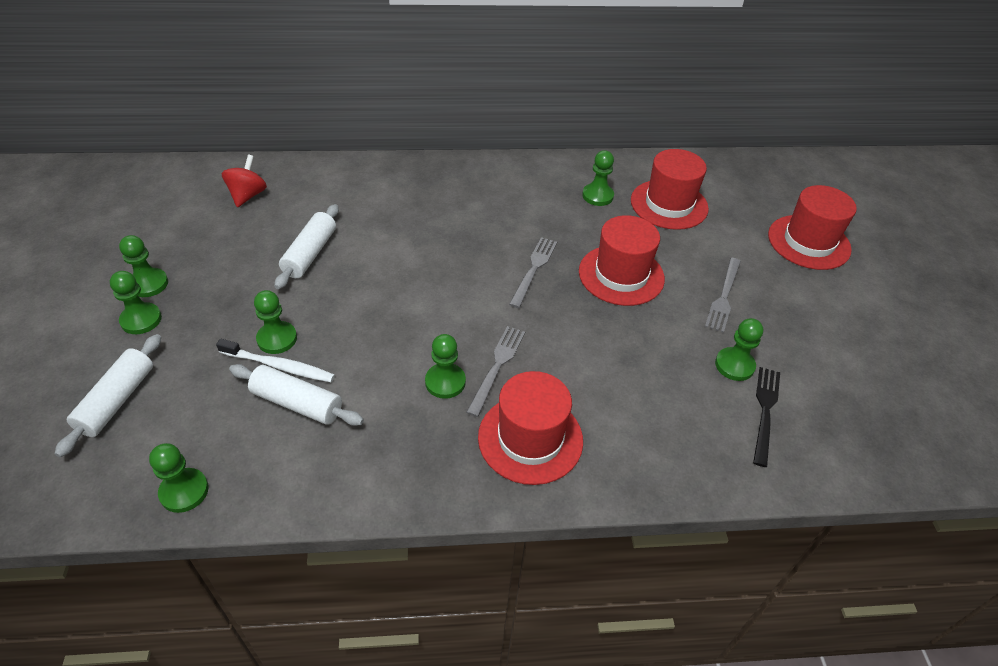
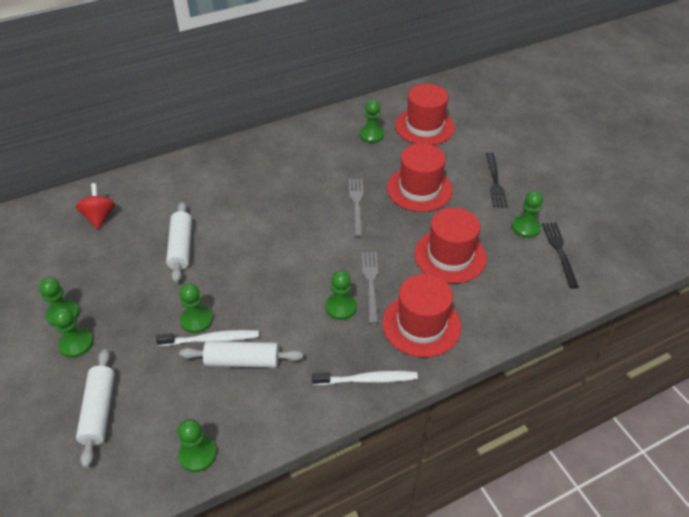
camera: 20 degrees left, 0 degrees up
grey fork [705,258,741,333] -> black fork [486,152,508,208]
red hat [768,185,857,270] -> red hat moved to [414,208,487,283]
none -> white toothbrush [312,371,418,385]

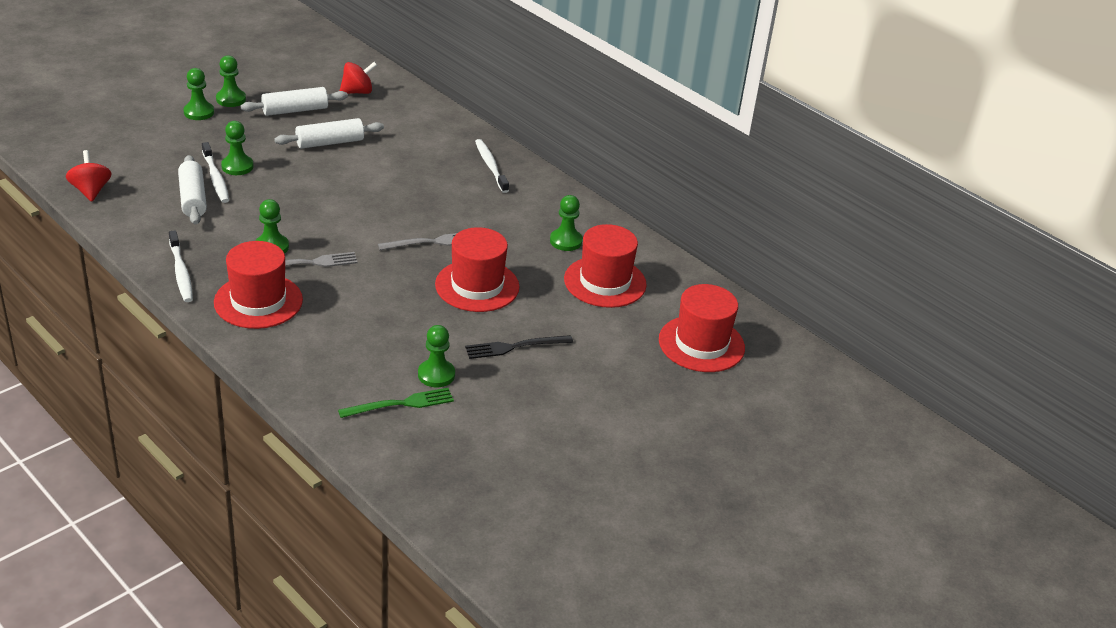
camera: 70 degrees right, 10 degrees down
white rolling pin [76,349,115,468] -> white rolling pin moved to [241,87,348,116]
green pawn [178,419,217,472] -> red spinning top [66,150,112,202]
red hat [414,208,487,283] -> red hat moved to [659,284,745,372]
black fork [542,222,579,289] -> green fork [338,388,454,418]
none -> white toothbrush [475,139,509,193]

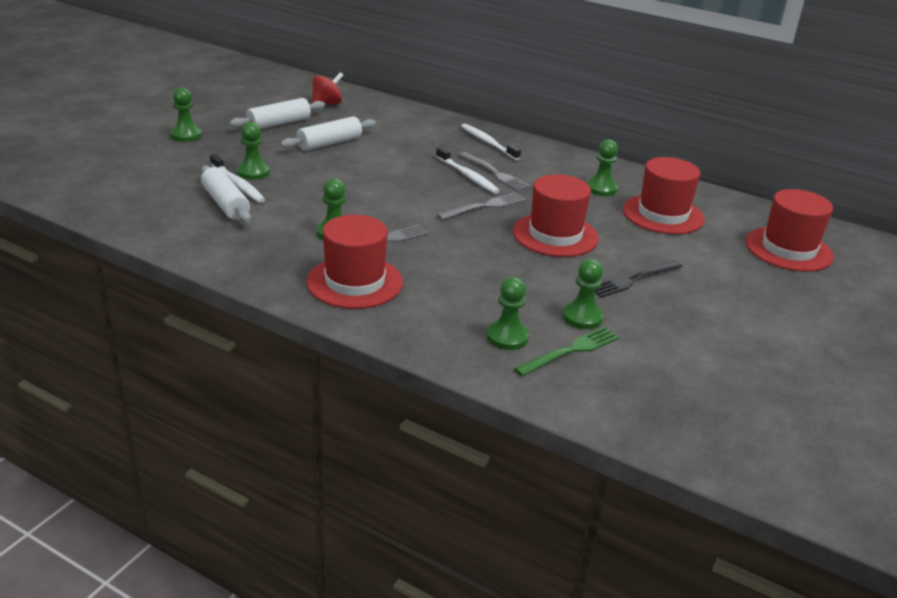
camera: 15 degrees left, 5 degrees down
red spinning top [66,150,112,202] -> none
white toothbrush [169,230,193,302] -> white toothbrush moved to [436,147,500,194]
green pawn [216,55,246,107] -> green pawn moved to [487,277,529,350]
none -> grey fork [459,152,531,191]

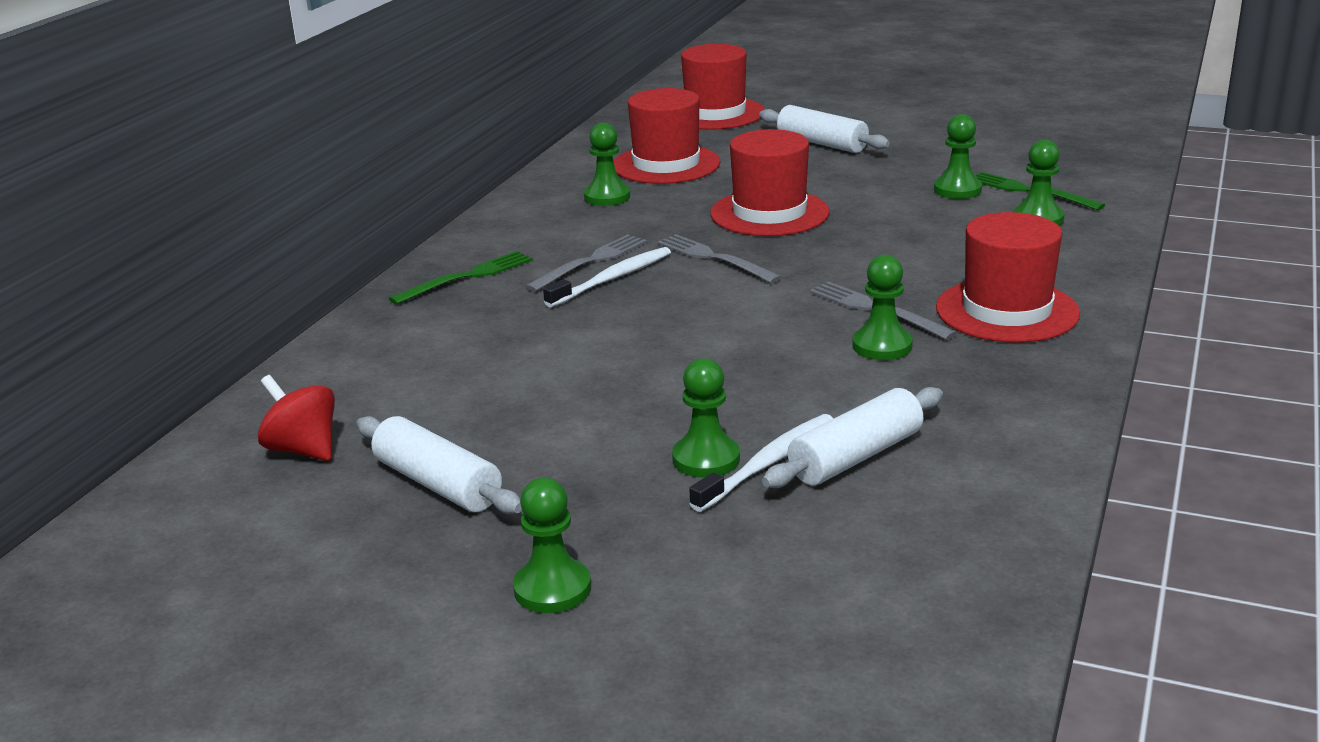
camera: 95 degrees left, 5 degrees down
white rolling pin [280,116,376,151] -> white rolling pin moved to [759,105,890,153]
white toothbrush [461,124,521,160] -> green fork [389,251,533,305]
black fork [595,261,683,297] -> none

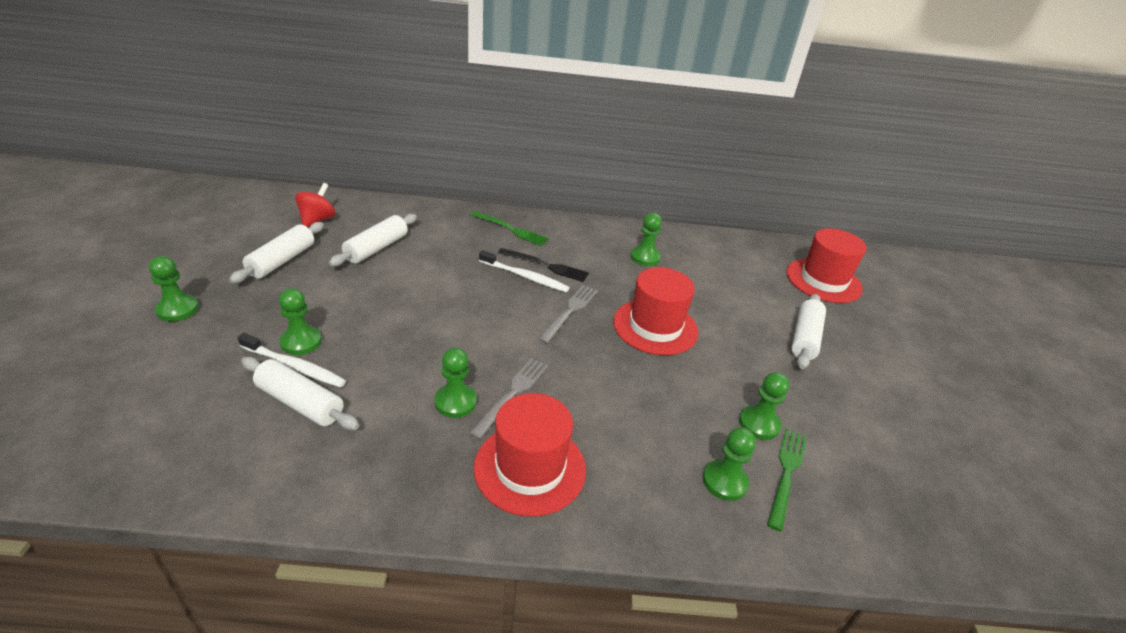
camera: 65 degrees right, 10 degrees up
grey fork [525,234,647,292] -> black fork [498,248,589,282]
red hat [614,88,720,184] -> none
none -> white rolling pin [329,214,417,266]

